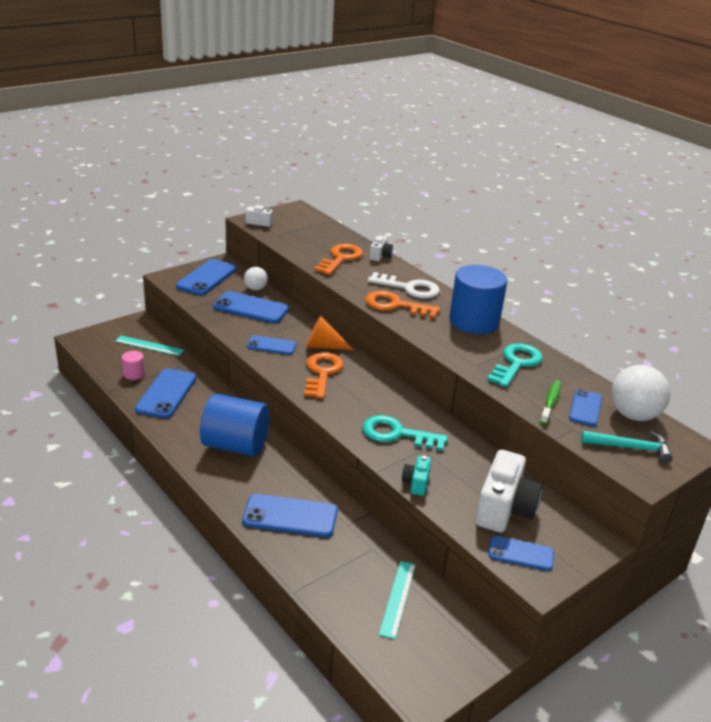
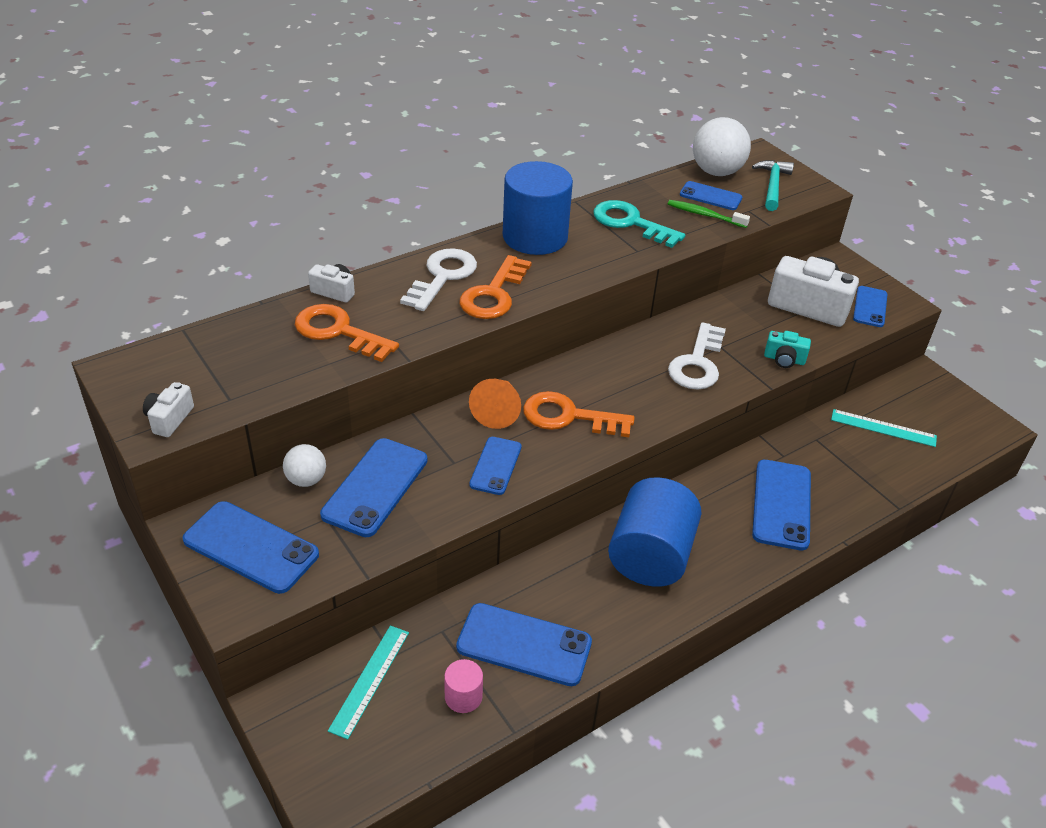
camera: 85 degrees left, 10 degrees up
turquoise key [363,415,448,451] -> white key [668,322,726,389]

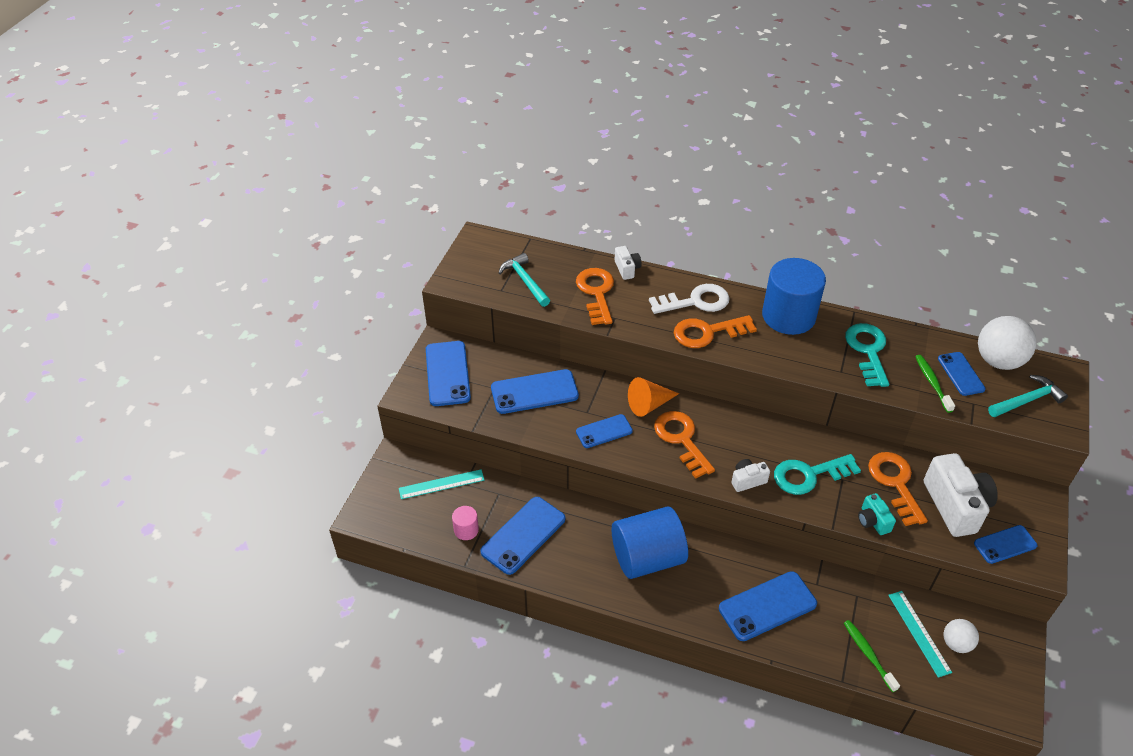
camera: 55 degrees right, 5 degrees up
white camera [143,382,194,437] -> white camera moved to [731,459,770,492]
white ball [283,444,326,487] -> white ball moved to [943,619,979,653]
blue phone [456,603,592,686] -> blue phone turned 60 degrees clockwise [480,497,565,575]
white key [668,322,726,389] -> turquoise key [774,454,861,495]
none -> turquoise hammer [499,253,550,307]
none -> green toothbrush [844,620,900,692]
none -> orange key [868,452,928,526]

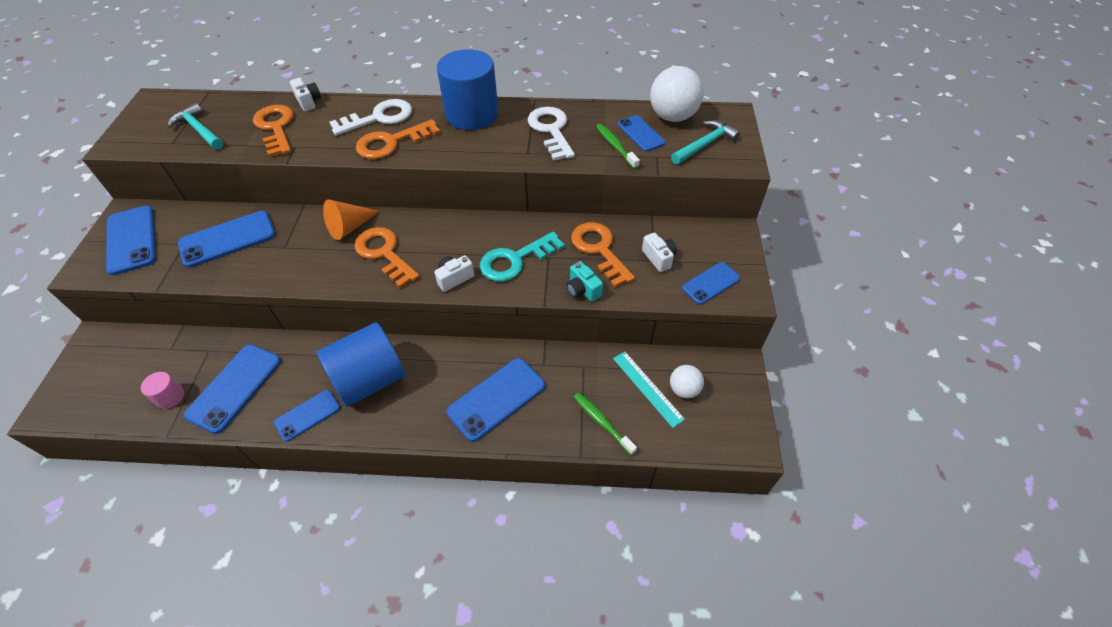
camera: 15 degrees left, 5 degrees up
turquoise ruler [399,469,484,499] -> none
blue phone [576,414,633,448] -> blue phone moved to [274,390,340,442]
turquoise key [845,323,889,387] -> white key [528,107,575,161]
white camera [924,453,998,537] -> white camera [642,233,677,272], size x0.50

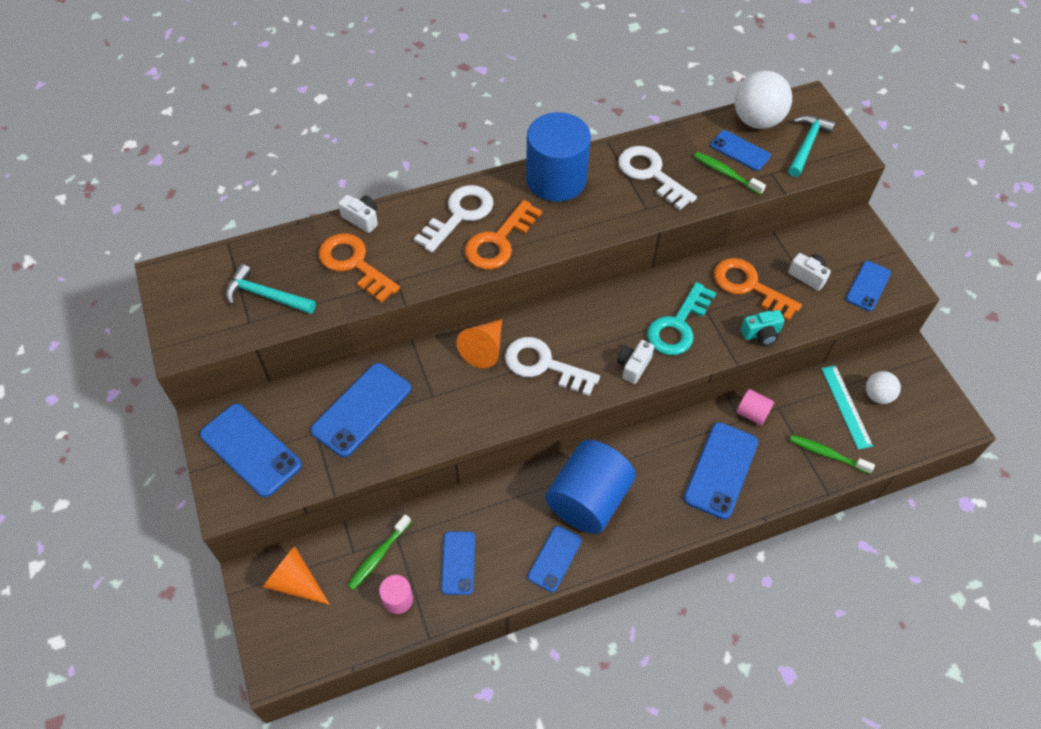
camera: 25 degrees left, 5 degrees up
blue phone [184,344,281,434] -> blue phone [441,531,475,595], size x0.62
orange key [354,227,419,288] -> white key [505,337,600,396]
turquoise camera [567,261,603,302] -> turquoise camera turned 45 degrees counterclockwise [741,310,785,345]
turquoise ruler [613,351,685,428] -> turquoise ruler turned 45 degrees clockwise [821,365,873,449]
none -> orange cone [263,546,330,605]
none -> green toothbrush [348,514,411,590]
none -> pink cylinder [736,389,774,425]

